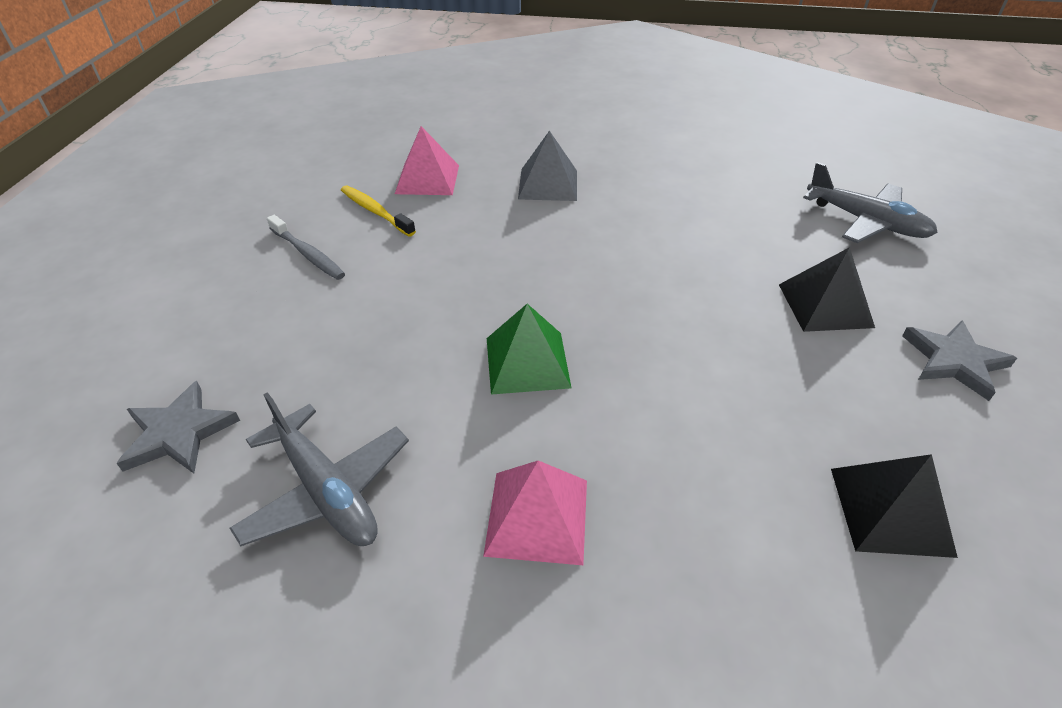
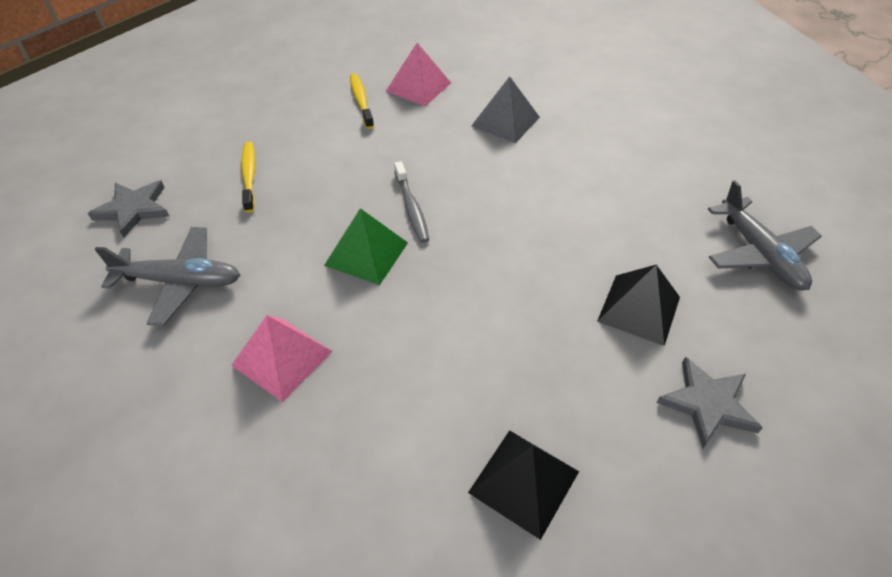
camera: 30 degrees right, 5 degrees up
grey plane [229,392,409,546] -> grey plane turned 75 degrees counterclockwise [95,227,240,326]
grey toothbrush [267,215,345,280] -> grey toothbrush moved to [394,161,429,243]
none -> yellow toothbrush [241,142,255,213]

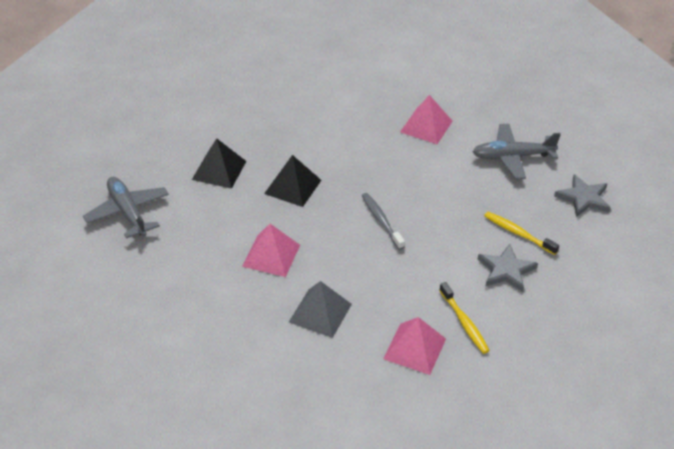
camera: 170 degrees right, 5 degrees down
yellow toothbrush [241,142,255,213] -> yellow toothbrush turned 150 degrees clockwise [484,212,559,255]
green pyramid [324,208,408,285] -> none
black pyramid [468,430,579,540] -> black pyramid moved to [264,155,321,207]
grey star [656,357,763,449] -> grey star moved to [478,244,538,292]
none -> pink pyramid [242,224,300,277]

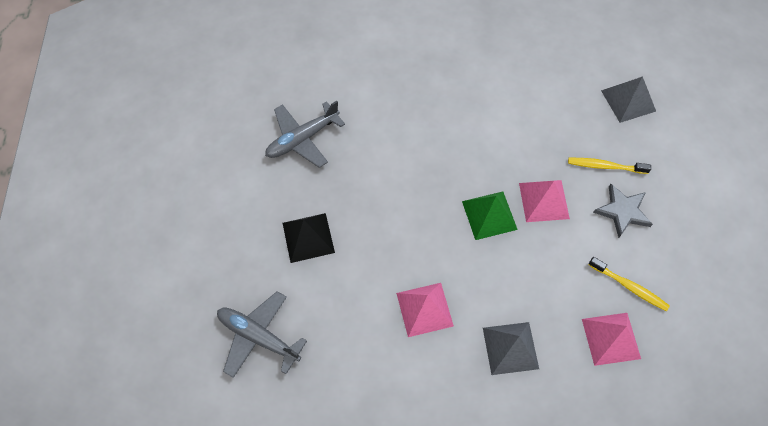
camera: 30 degrees left, 20 degrees up
black pyramid [264,155,321,207] -> none
grey toothbrush [362,193,405,250] -> green pyramid [462,192,518,240]
pink pyramid [400,95,452,144] -> pink pyramid moved to [519,180,570,222]
grey plane [473,124,561,179] -> grey plane moved to [265,101,345,168]
grey star [554,174,611,218] -> grey pyramid [601,76,656,123]

